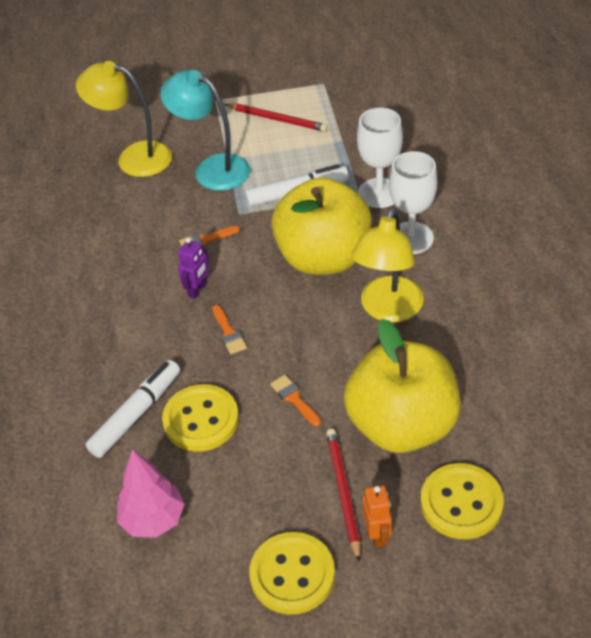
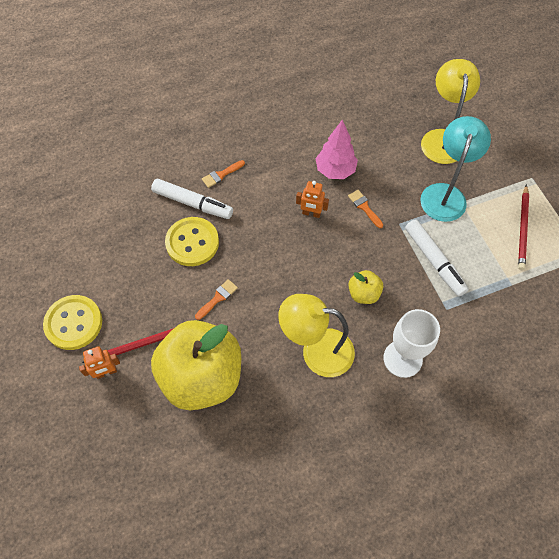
camera: 75 degrees right, 15 degrees up
pink tree [117,449,185,538] -> pink tree moved to [315,119,358,179]
purple robot [178,238,209,299] -> orange robot [296,181,329,218]
orange brush [213,305,247,354] -> orange brush moved to [202,160,245,188]
yellow apple [271,177,372,275] -> yellow apple [348,270,383,304], size x0.42
white goblet [357,108,403,208] -> none
yellow button [421,463,504,539] -> none

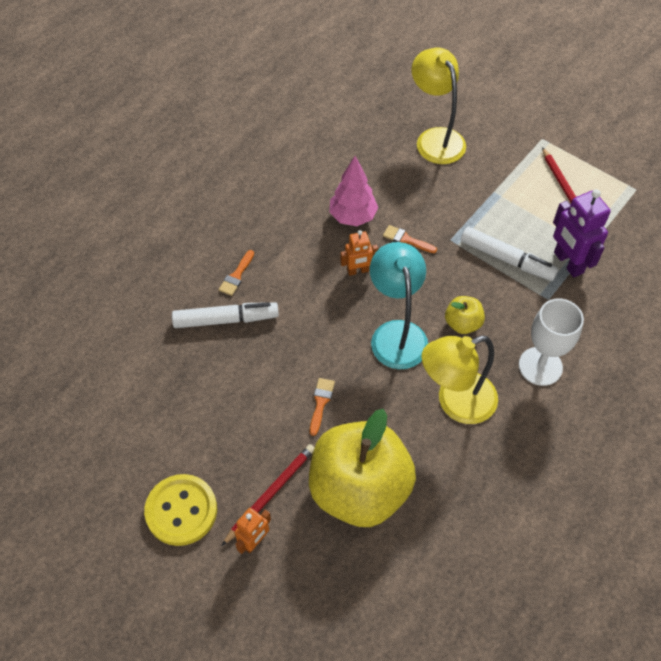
camera: 30 degrees left, 5 degrees down
yellow button [165,217,219,266] -> none
turquoise lamp [420,116,491,222] -> turquoise lamp moved to [370,242,428,369]
none -> purple robot [553,189,611,277]

